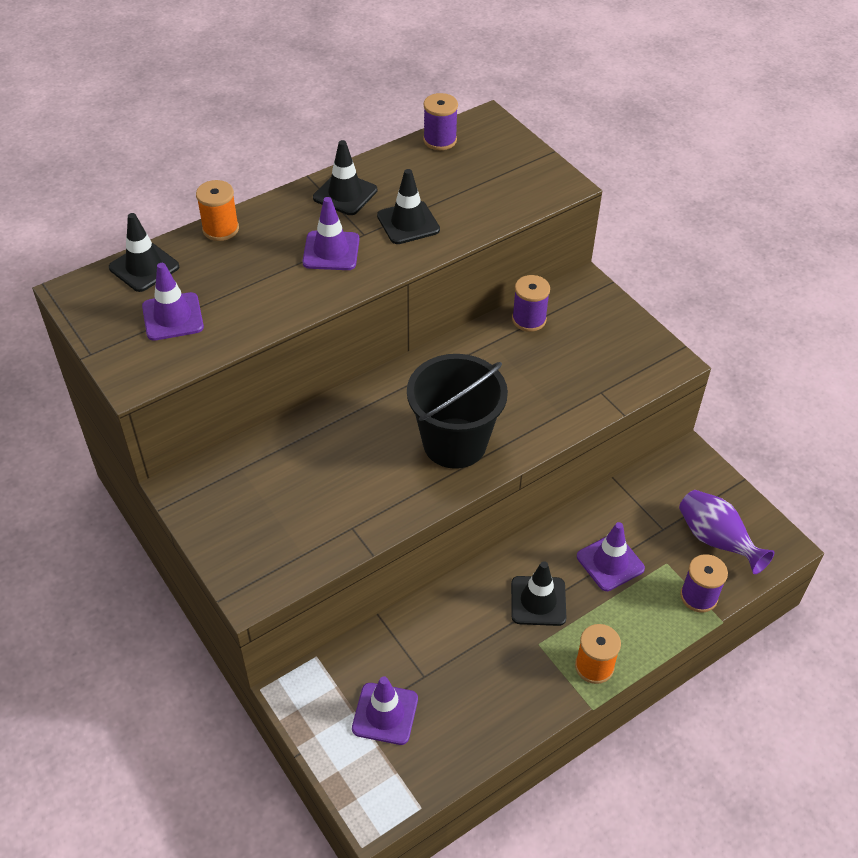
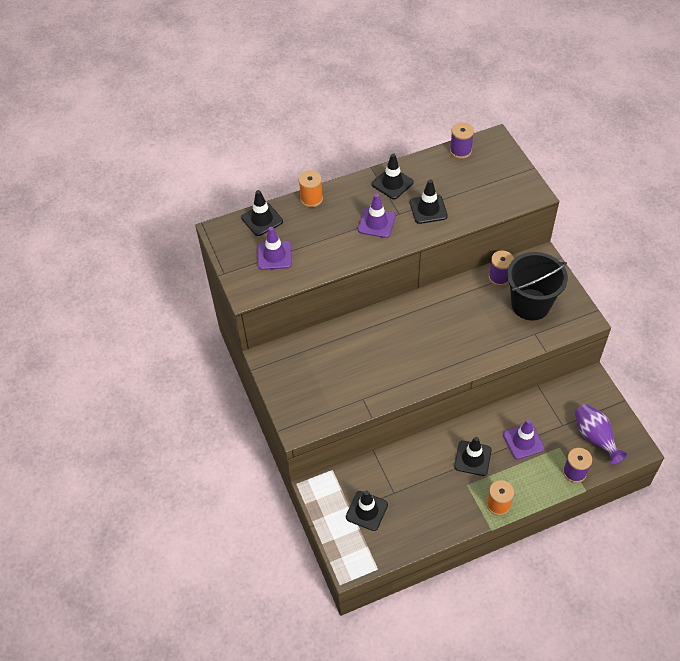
camera: 15 degrees right, 5 degrees up
purple traffic cone [352,676,418,745] -> black traffic cone [346,490,388,531]
black bucket [407,354,508,469] -> black bucket moved to [507,252,568,320]

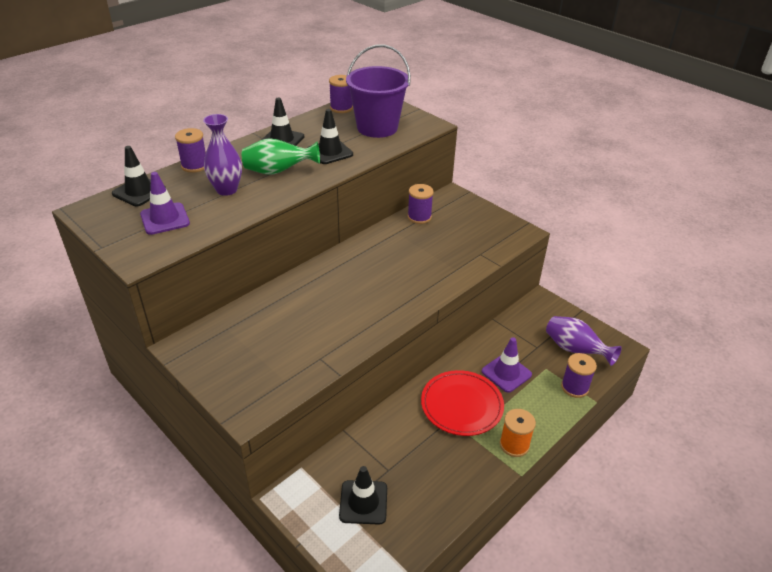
camera: 25 degrees left, 15 degrees down
orange spool [299,170,323,207] -> purple spool [175,128,206,172]
purple traffic cone [358,194,396,238] -> green vase [242,138,320,174]
black traffic cone [454,437,492,476] -> red plate [421,370,504,436]
black bucket [507,252,568,320] -> none
none -> purple vase [203,114,242,196]
none -> purple bucket [346,45,411,138]

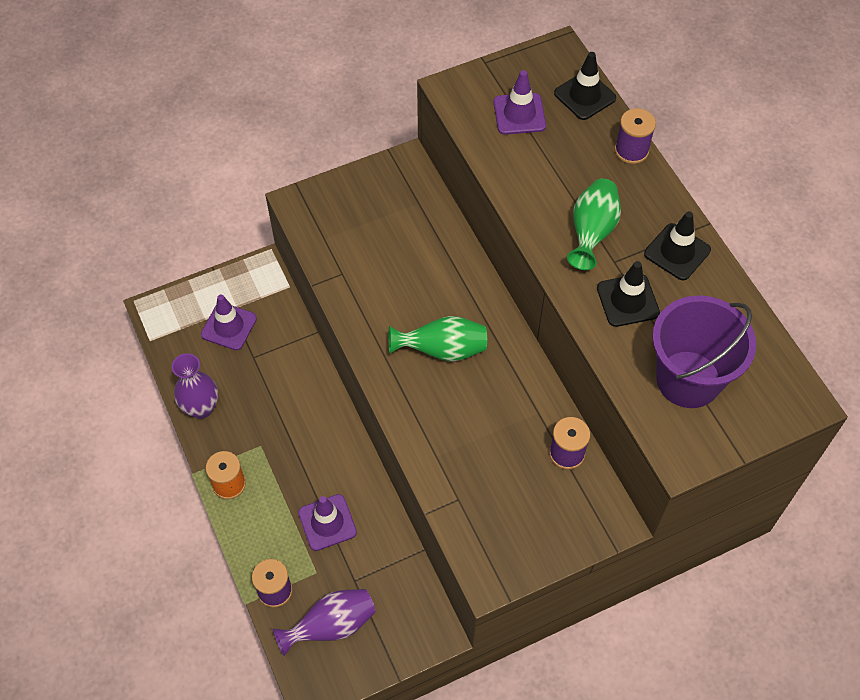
camera: 110 degrees right, 20 degrees up
purple vase [203,114,242,196] -> purple vase moved to [172,353,218,419]
purple spool [329,75,353,113] -> none
black traffic cone [339,466,387,525] -> purple traffic cone [201,295,257,350]
red plate [421,370,504,436] -> none
none -> green vase [388,316,487,362]

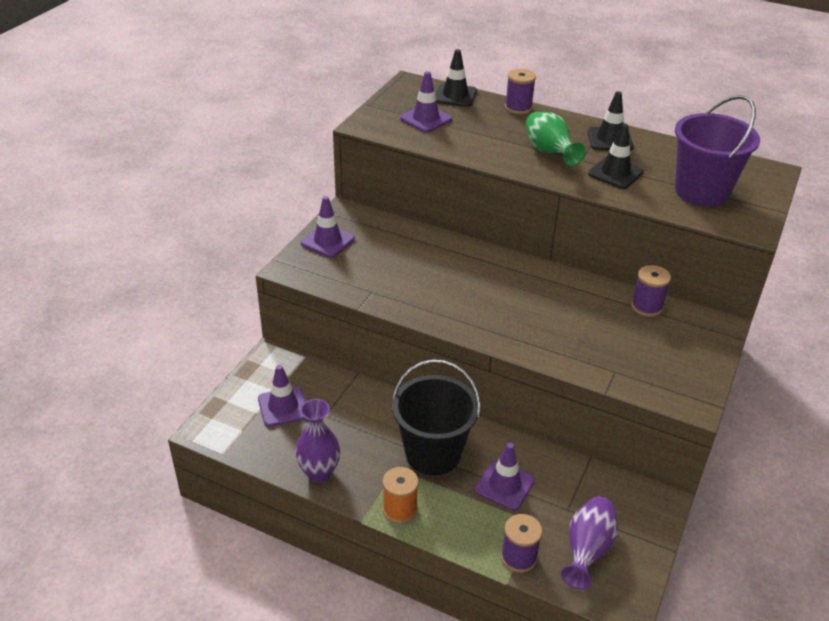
camera: 40 degrees left, 20 degrees down
green vase [388,316,487,362] -> none
none -> purple traffic cone [301,196,355,258]
none -> black bucket [392,359,481,475]

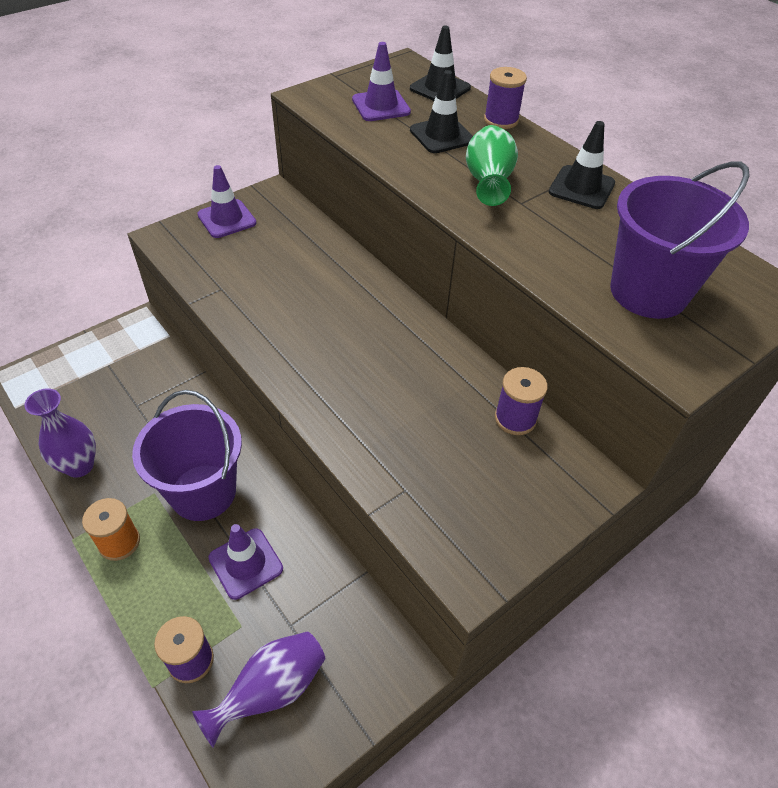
camera: 25 degrees right, 10 degrees up
purple traffic cone [258,365,306,427] -> none
black bucket [392,359,481,475] -> purple bucket [132,390,242,521]
black traffic cone [588,123,644,189] -> black traffic cone moved to [410,70,473,153]

